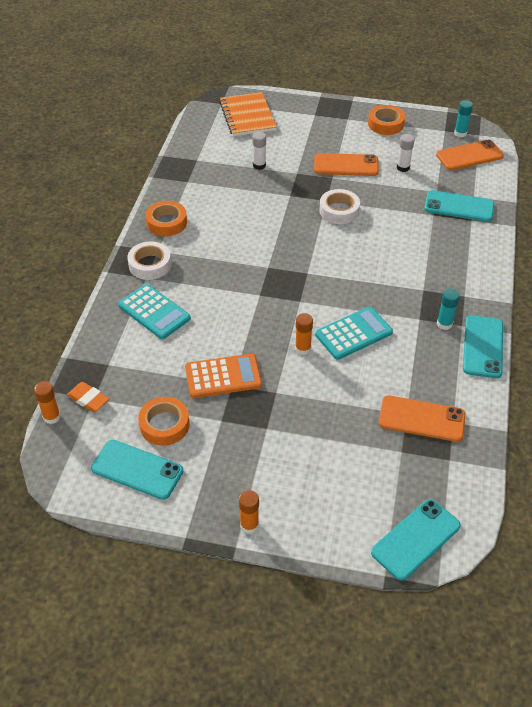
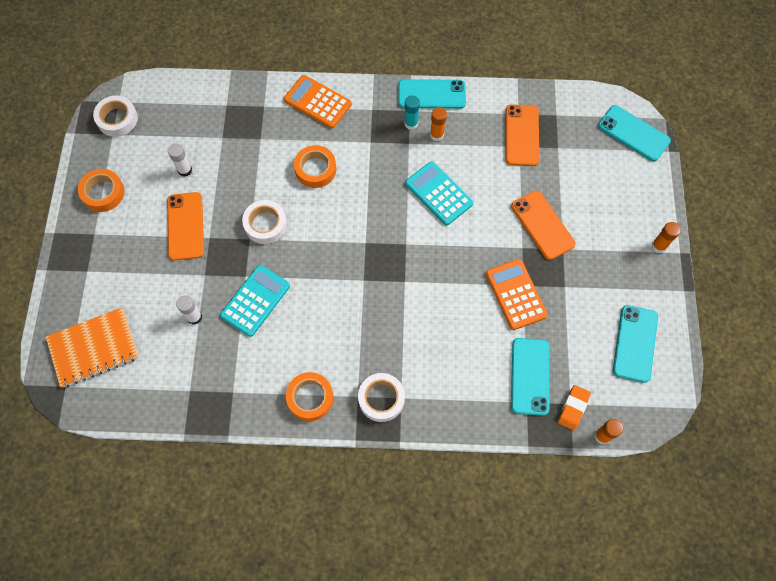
camera: 100 degrees left, 20 degrees up
turquoise calculator [118,284,191,339] -> turquoise calculator moved to [220,265,290,337]
orange tape [138,397,190,446] -> orange tape moved to [294,145,336,188]
orange glue stick [295,313,313,355] -> orange glue stick moved to [430,107,447,141]
turquoise phone [424,190,494,222] -> turquoise phone moved to [511,338,550,416]
orange phone [436,140,504,170] -> orange phone moved to [511,190,576,260]
turquoise glue stick [454,100,473,137] -> white tape [93,95,138,137]
none -> orange calculator [284,75,352,128]

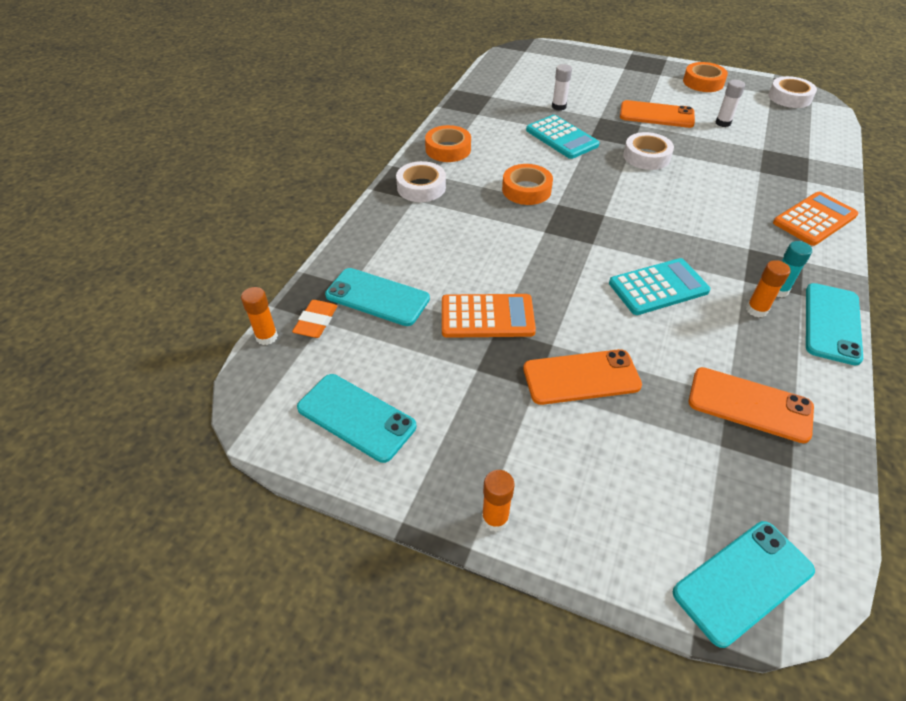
camera: 110 degrees right, 20 degrees down
orange notebook [46,307,139,388] -> none
orange tape [294,145,336,188] -> orange tape moved to [502,164,553,205]
orange eraser [558,385,591,431] -> orange eraser turned 60 degrees clockwise [292,300,337,338]

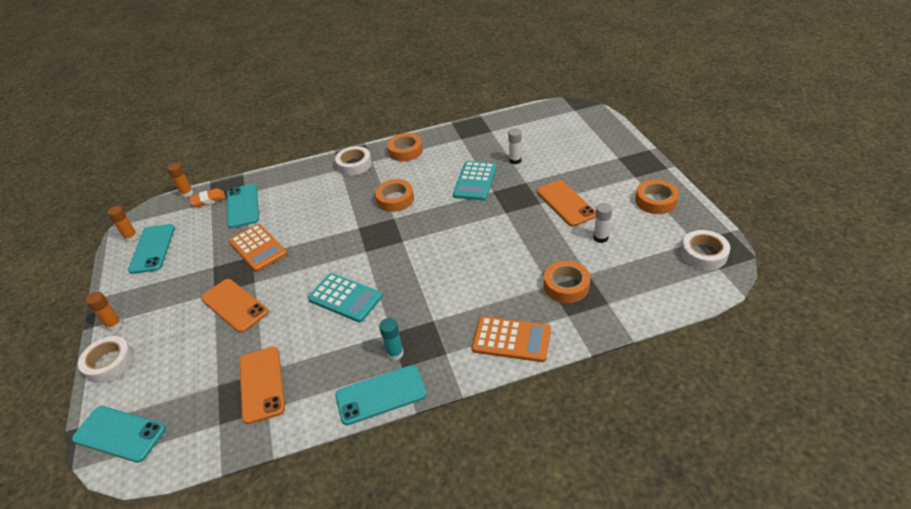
camera: 55 degrees right, 5 degrees down
white tape [623,132,674,170] -> white tape moved to [78,336,134,383]
orange glue stick [746,260,791,318] -> orange glue stick moved to [107,206,138,242]
none -> orange tape [544,261,590,303]

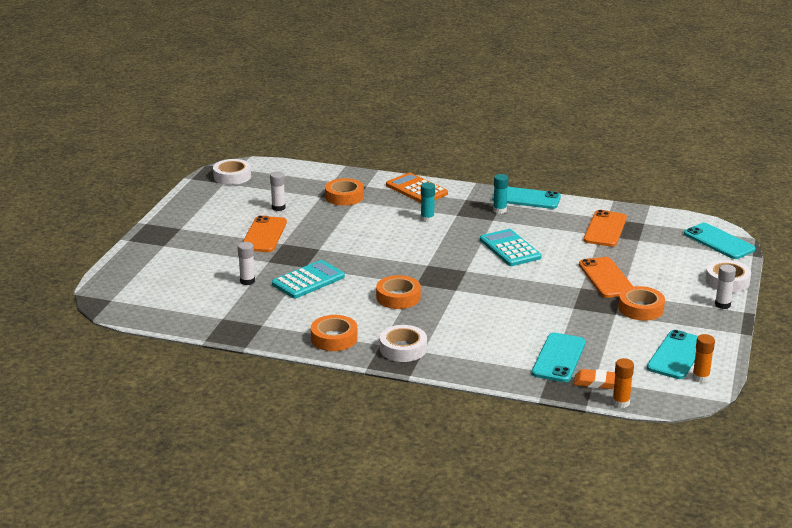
camera: 150 degrees left, 15 degrees down
orange glue stick [86,292,122,331] -> white glue stick [715,264,736,309]
orange calculator [229,224,287,272] -> none
orange tape [635,180,679,214] -> orange tape moved to [618,286,665,321]
none -> turquoise glue stick [421,182,435,222]

